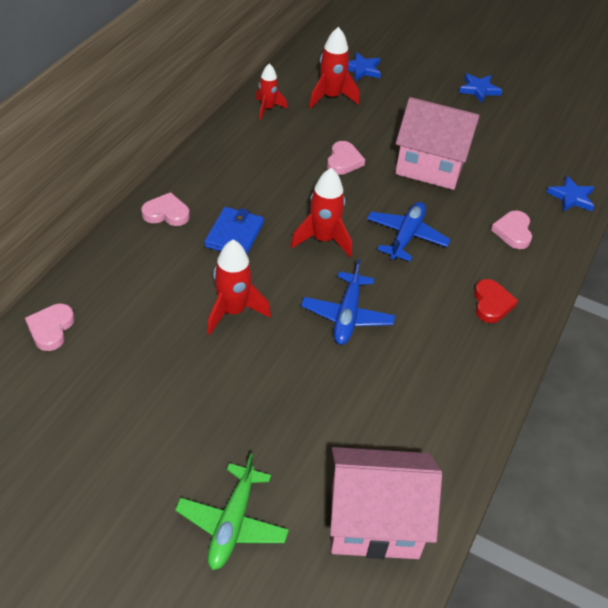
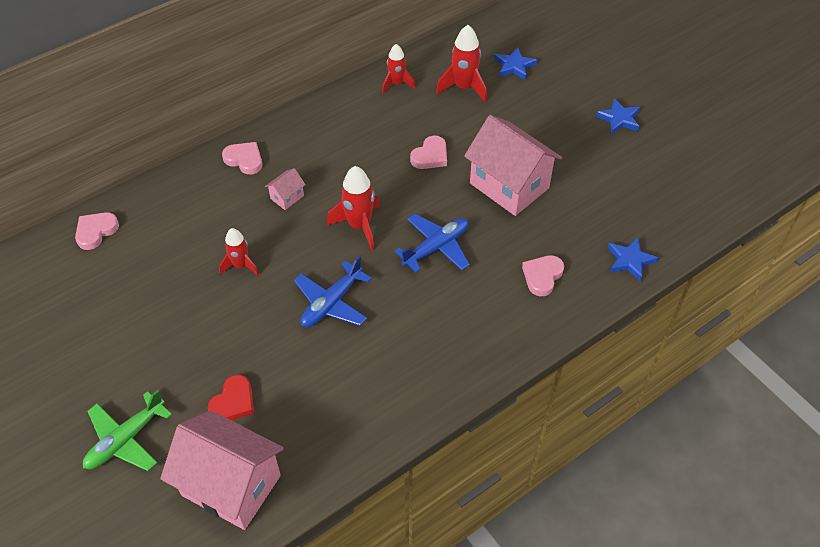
camera: 30 degrees right, 5 degrees up
blue wallet [204,207,264,254] -> pink house [265,168,306,210]
red rocket [207,240,271,335] -> red rocket [219,228,259,276], size x0.66
red heart [474,279,518,323] -> red heart moved to [208,375,254,421]

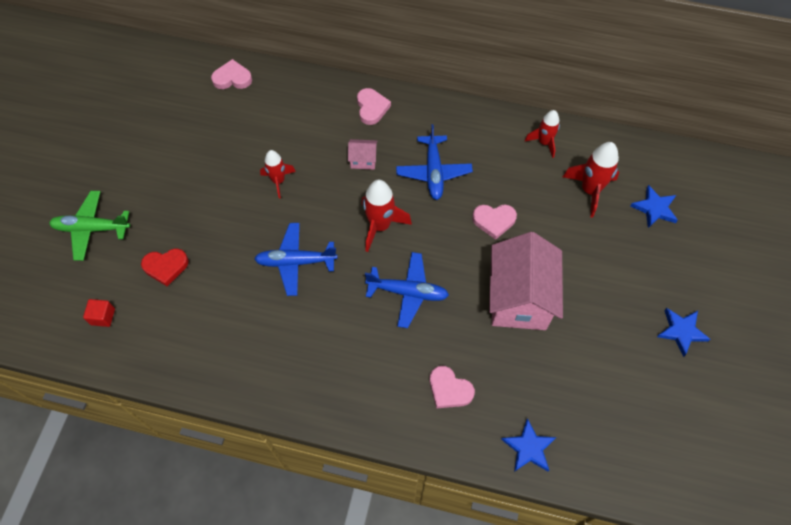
camera: 50 degrees right, 10 degrees up
pink house [160,410,284,530] -> red cube [83,299,115,327]
pink heart [522,255,564,296] -> pink heart turned 135 degrees counterclockwise [430,366,475,408]
none -> blue plane [396,124,473,200]

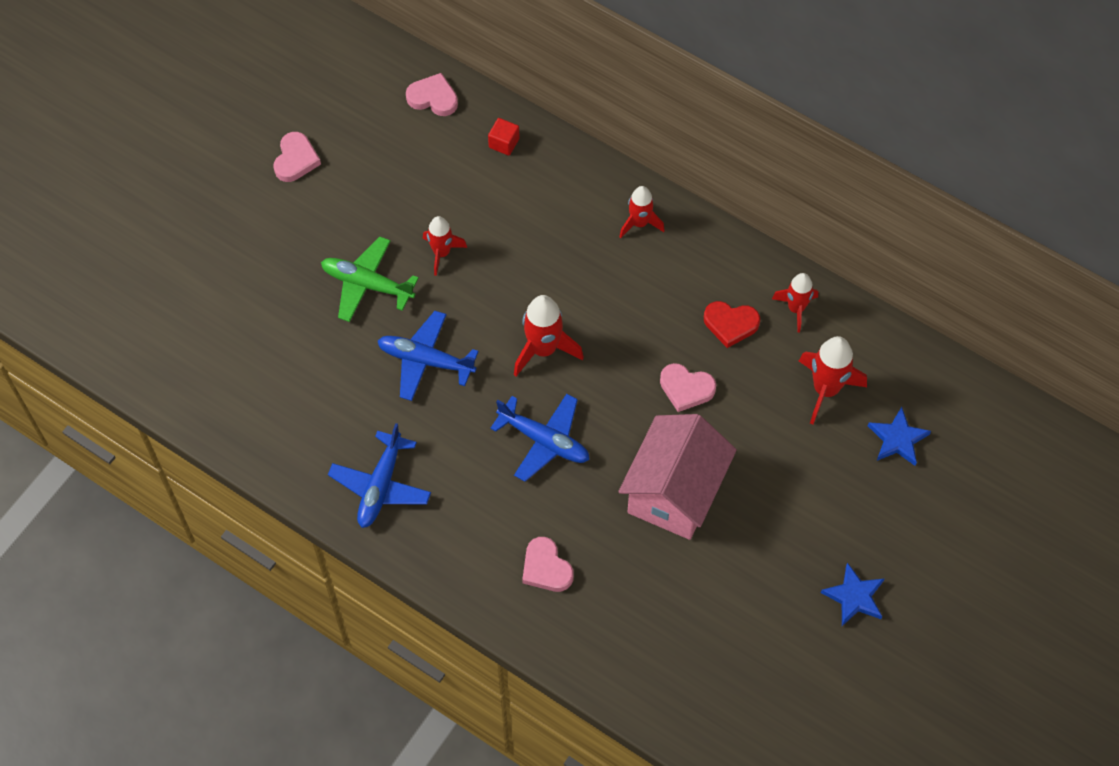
camera: 20 degrees right, 0 degrees up
green plane [49,191,130,261] -> green plane moved to [321,236,419,322]
red cube [83,299,115,327] -> red cube moved to [488,118,520,156]
red heart [141,249,189,286] -> red heart moved to [704,301,760,348]
pink house [348,139,377,170] -> none
pink heart [357,88,391,125] -> pink heart moved to [273,132,321,182]
blue plane [396,124,473,200] -> blue plane moved to [328,423,431,528]
blue star [501,418,556,472] -> none
none -> red rocket [619,186,665,238]

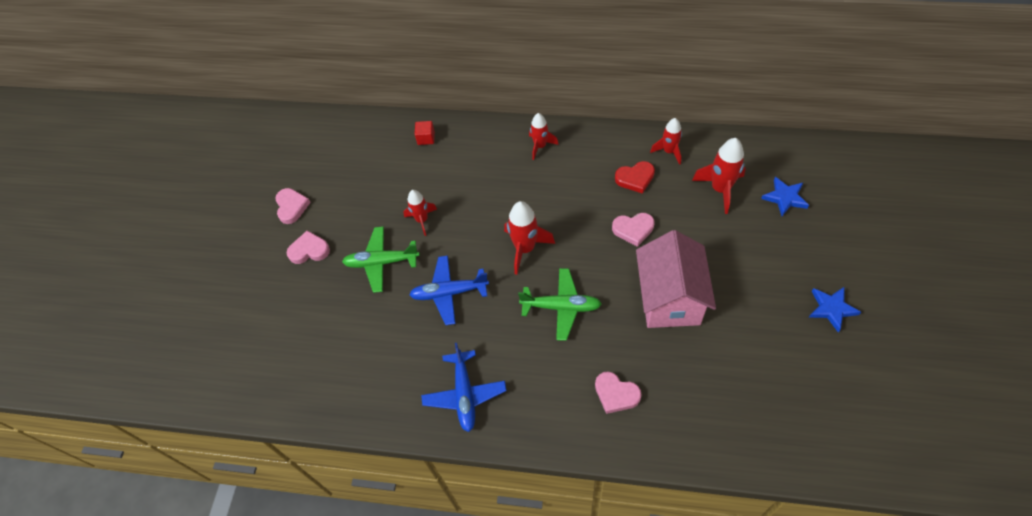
camera: 20 degrees left, 5 degrees down
pink heart [406,73,458,116] -> pink heart moved to [286,230,330,264]
blue plane [490,394,590,482] -> green plane [518,268,602,341]

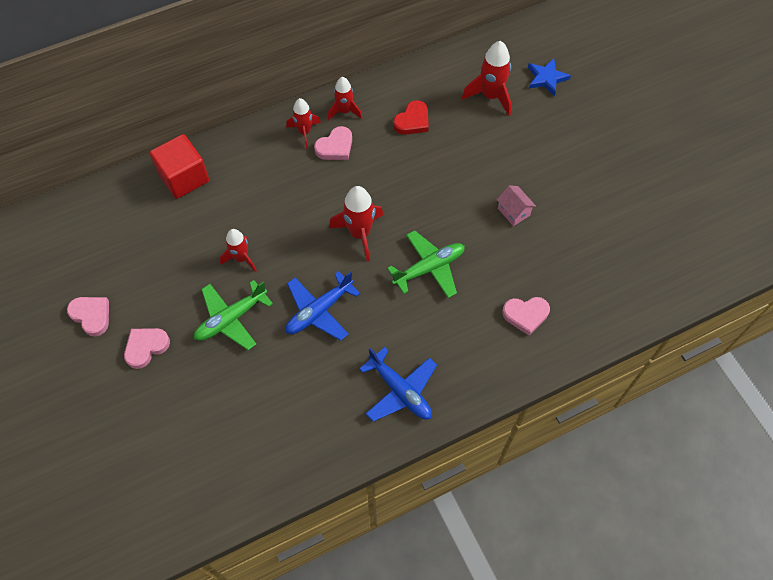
camera: 40 degrees left, 5 degrees up
red cube [415,121,435,145] -> red cube [150,134,209,199], size x2.04
pink heart [612,213,655,247] -> pink heart moved to [314,126,352,160]
pink house [636,230,716,328] -> pink house [496,185,536,226], size x0.42
red rocket [650,118,682,165] -> red rocket moved to [328,77,362,120]
blue star [809,287,861,332] -> none

